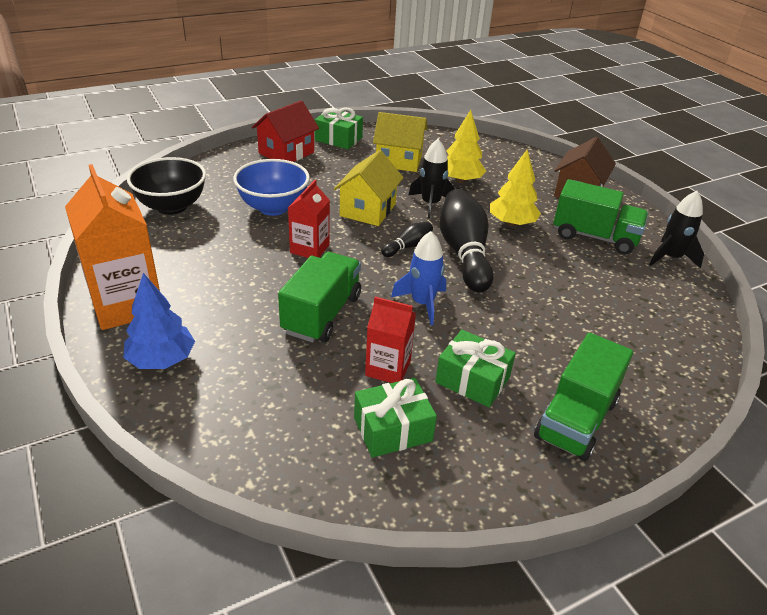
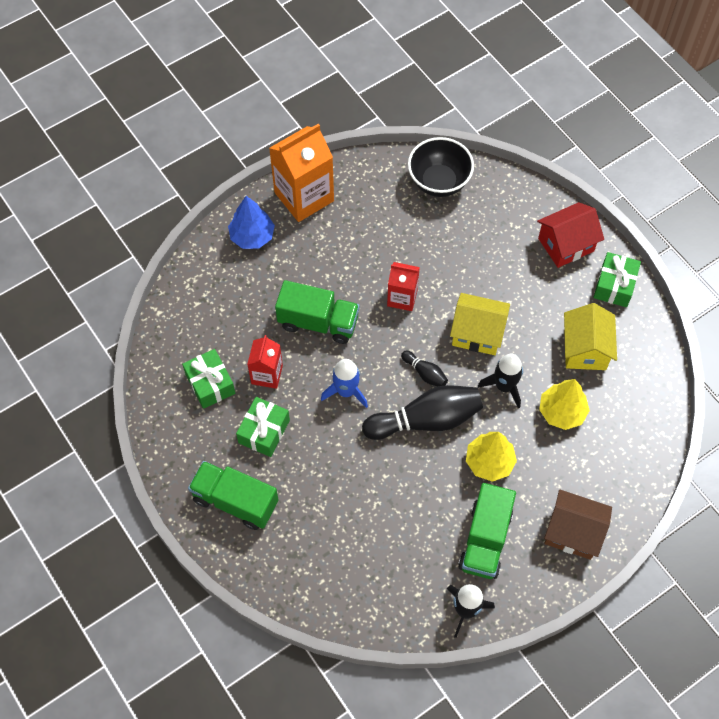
camera: 85 degrees right, 25 degrees up
blue bowl [233,159,310,216] -> none
red house [252,100,319,162] -> red house turned 60 degrees counterclockwise [537,202,604,268]

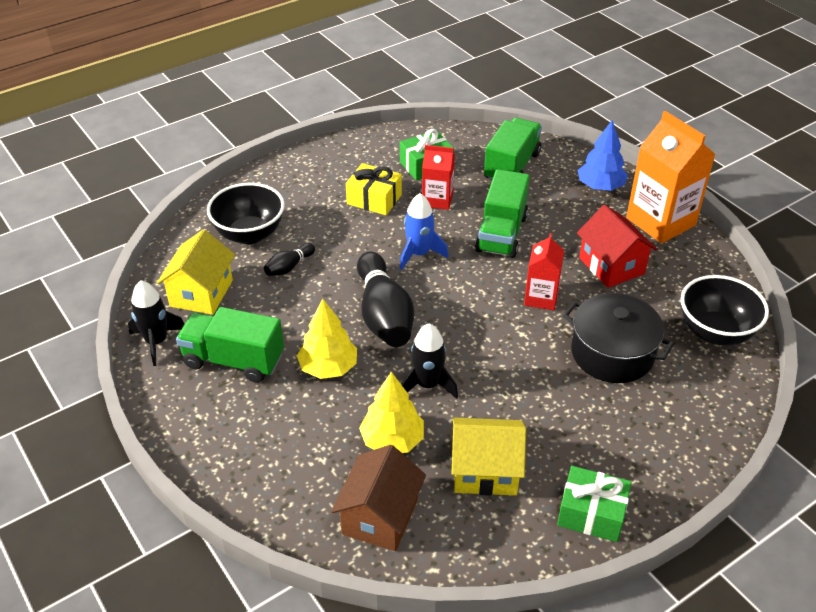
camera: 90 degrees right, 20 degrees down
green truck [188,461,279,530] -> green truck moved to [484,118,542,181]
green gift [236,397,290,457] -> yellow gift [346,163,402,215]
black bowling pin [401,351,448,386] -> black bowling pin moved to [264,243,315,276]
yellow house [450,293,510,355] -> yellow house moved to [157,229,235,315]
red house [537,202,604,268] -> red house moved to [577,205,657,288]
brown house [544,489,612,560] -> brown house moved to [331,445,426,551]
none -> black bowl [207,183,285,244]
none -> black pot [563,293,674,383]

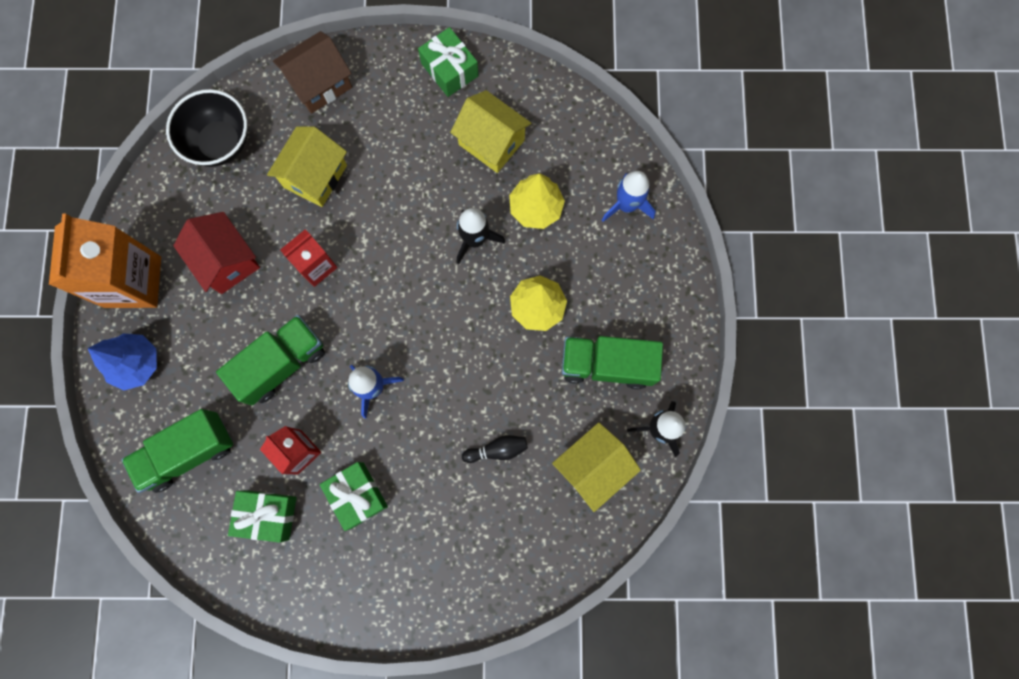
camera: 145 degrees left, 35 degrees up
green truck [176,307,284,383] -> green truck turned 135 degrees clockwise [562,336,663,389]
black bowl [207,183,285,244] -> none
brown house [331,445,426,551] -> brown house moved to [273,31,352,114]
yellow gift [346,163,402,215] -> green gift [320,462,388,531]
black bowling pin [357,252,414,347] -> none
black pot [563,293,674,383] -> yellow house [267,126,347,207]
red house [577,205,657,288] -> red house turned 45 degrees counterclockwise [173,212,260,294]
none -> blue rocket [602,171,655,222]

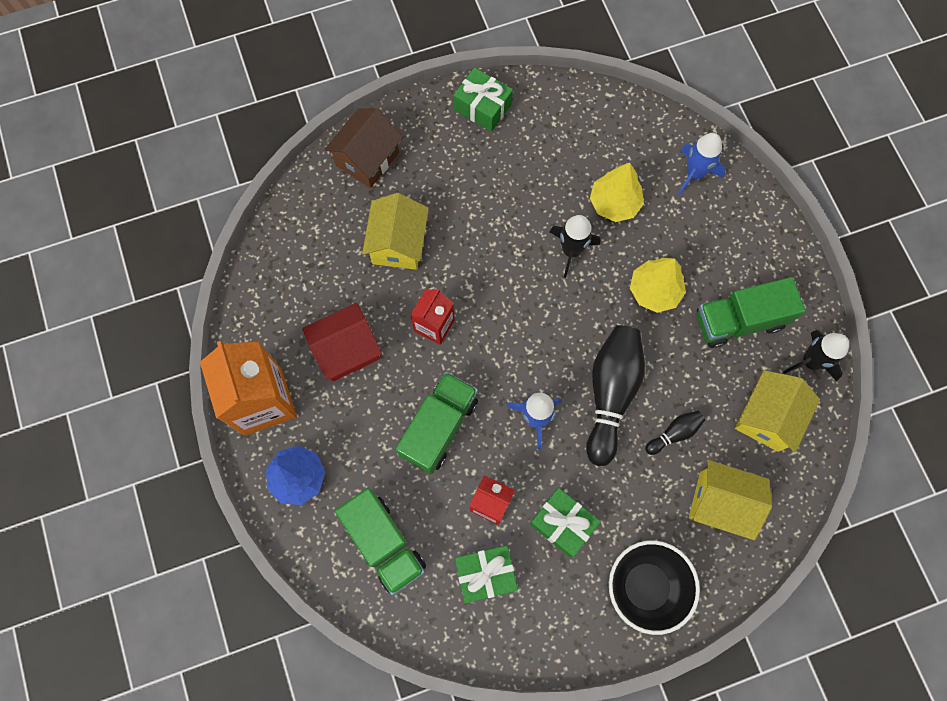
camera: 20 degrees left, 5 degrees down
green truck [121,409,233,493] -> green truck turned 75 degrees counterclockwise [335,488,426,595]
black bowl [166,89,248,167] -> black bowl moved to [609,540,700,635]
red house [173,212,260,294] -> red house turned 60 degrees counterclockwise [302,303,382,381]
yellow house [450,90,531,173] -> yellow house moved to [689,460,772,540]
none -> black bowling pin [586,325,645,466]

